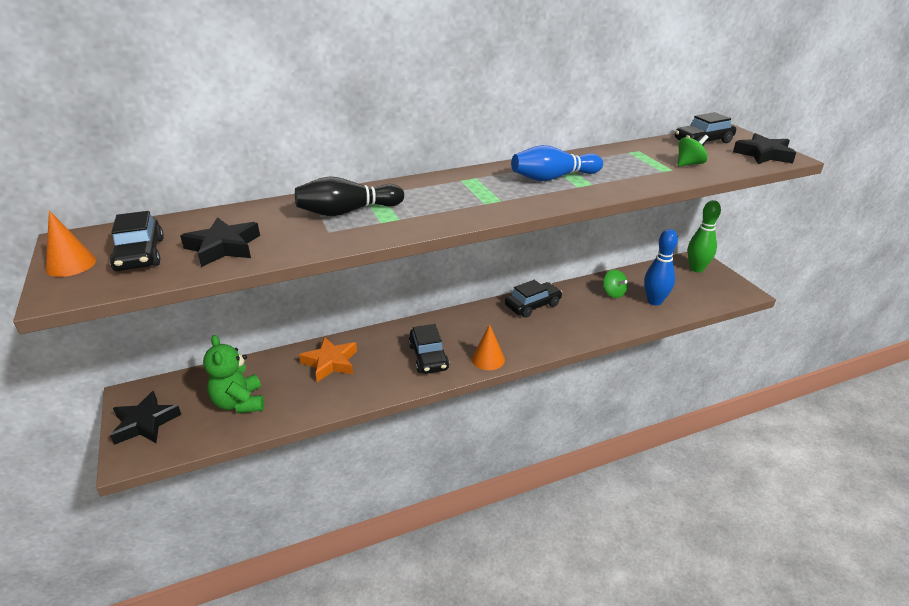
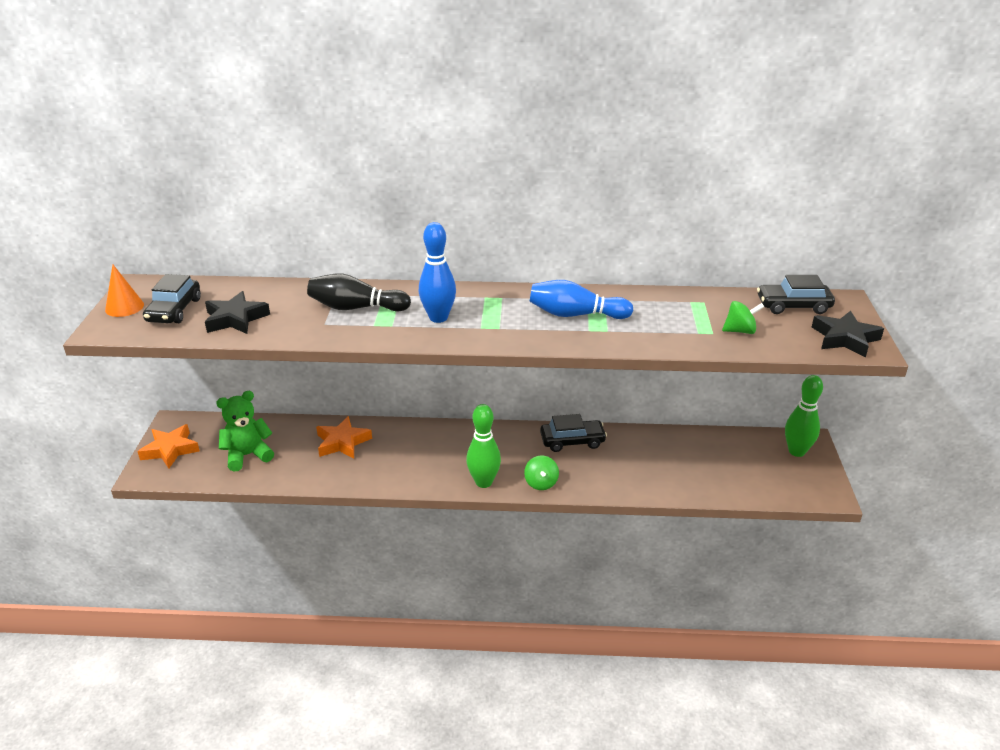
camera: 25 degrees right, 0 degrees up
black star [110,391,181,445] -> orange star [137,424,200,468]
green teddy bear [203,335,264,413] -> green teddy bear turned 60 degrees clockwise [216,391,274,472]
black car [409,324,450,374] -> none
orange cone [472,324,505,370] -> green bowling pin [466,404,501,488]
green spinning top [603,269,628,298] -> green spinning top moved to [524,455,559,490]
blue bowling pin [644,229,678,306] -> blue bowling pin moved to [419,222,456,323]

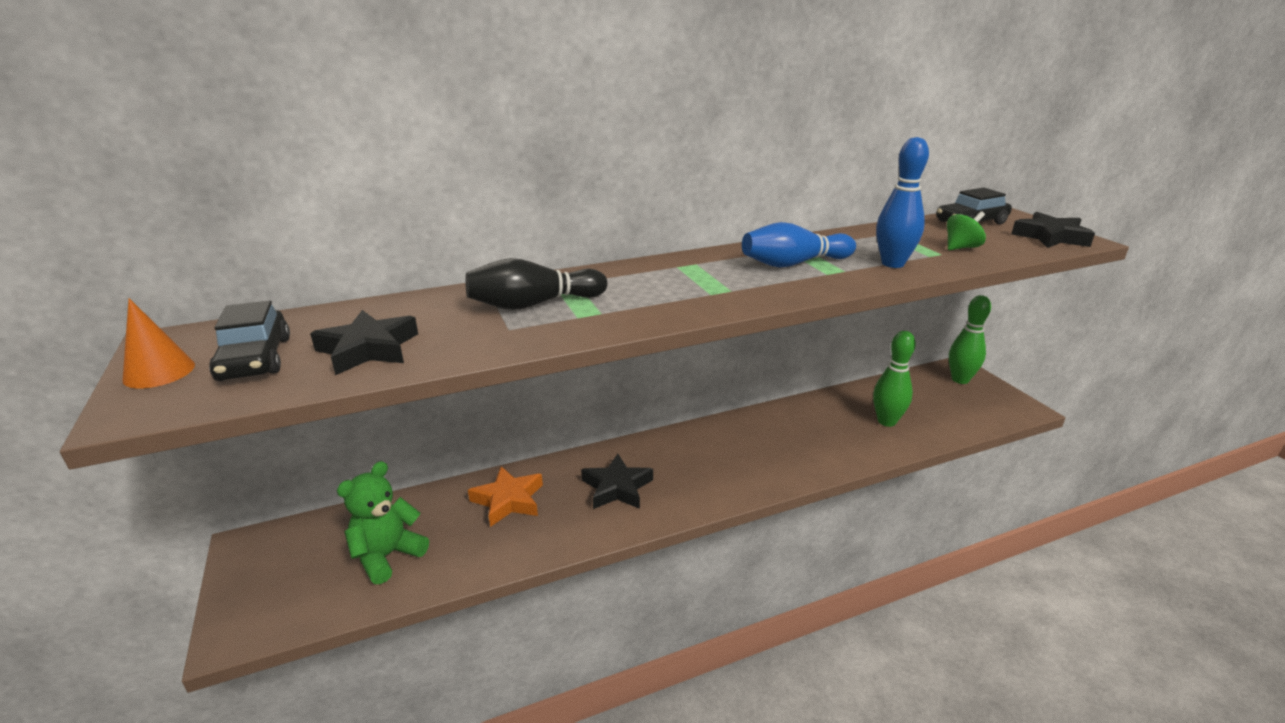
camera: 25 degrees left, 5 degrees down
orange star [137,424,200,468] -> none
blue bowling pin [419,222,456,323] -> blue bowling pin moved to [876,137,929,268]
green bowling pin [466,404,501,488] -> green bowling pin moved to [873,331,916,427]
green spinning top [524,455,559,490] -> none
black car [540,414,607,452] -> none
none -> black star [581,454,653,509]

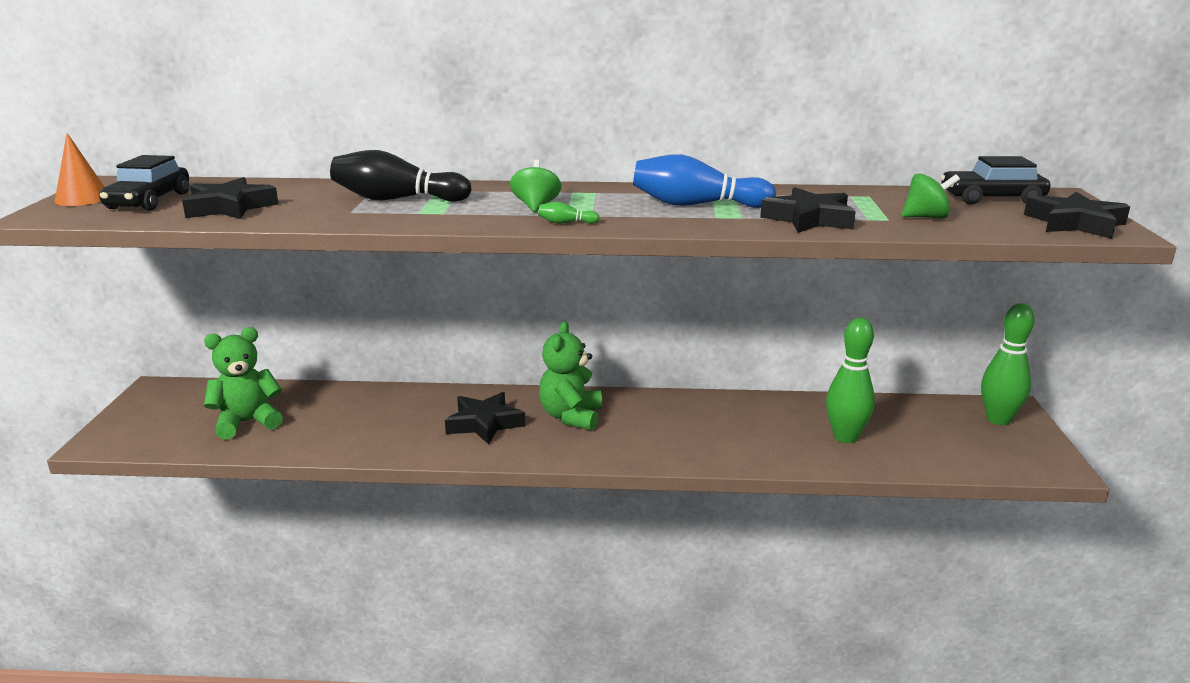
camera: 25 degrees right, 5 degrees down
orange star [468,466,543,527] -> none
blue bowling pin [876,137,929,268] -> black star [760,187,856,233]
none -> green spinning top [510,160,562,212]
none -> green bowling pin [538,202,600,224]
none -> green teddy bear [539,321,602,430]

